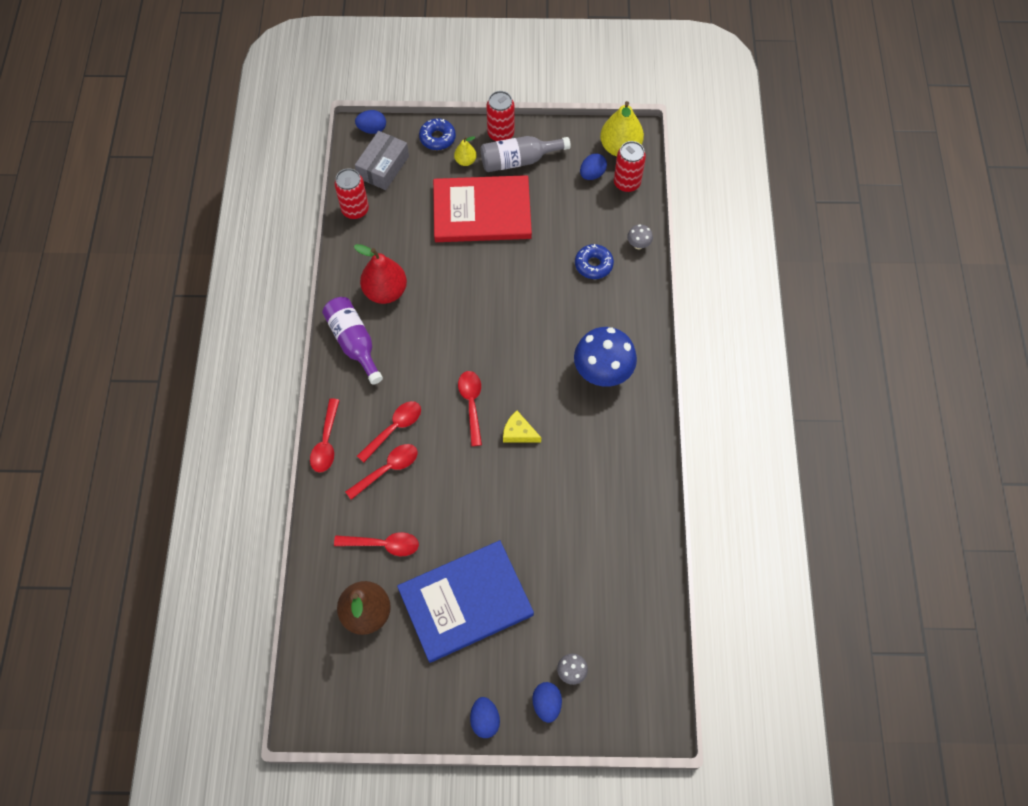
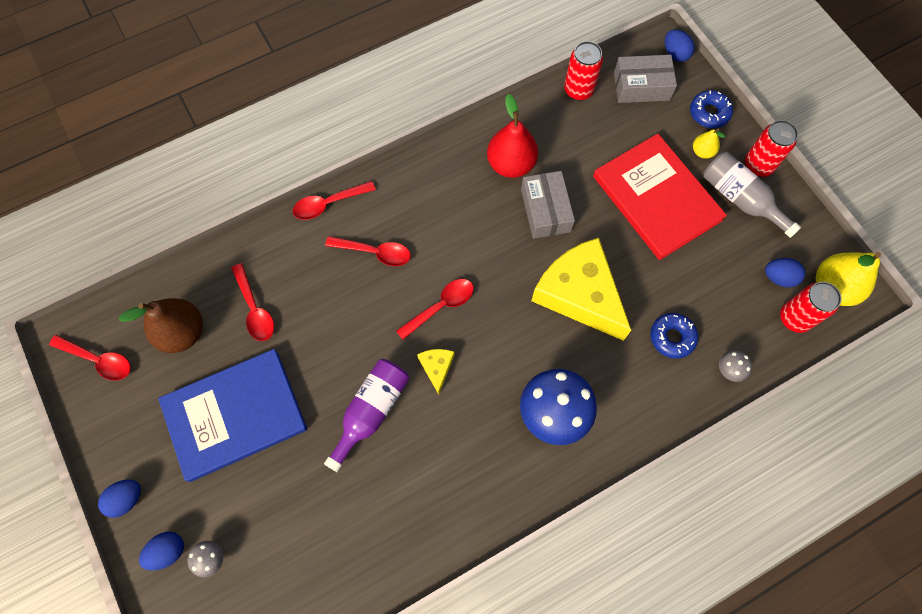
camera: 60 degrees right, 5 degrees up
purple bottle [322,297,383,385] -> purple bottle moved to [324,359,409,472]
red spoon [345,444,418,500] -> red spoon moved to [49,335,131,380]
blue book [397,540,534,663] -> blue book turned 60 degrees counterclockwise [158,349,307,482]
none -> grey box [521,171,575,239]
none -> yellow cheese [531,238,631,341]

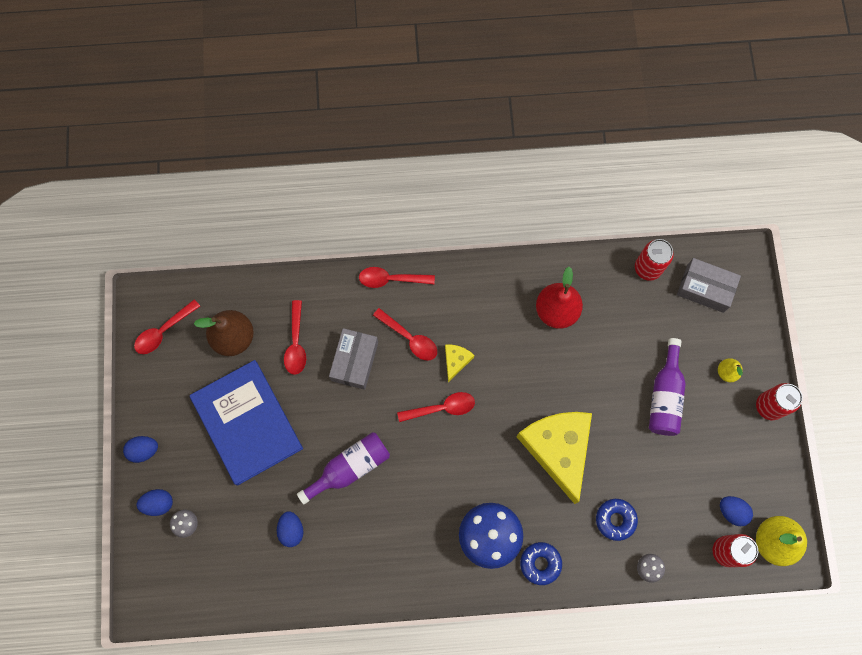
camera: 25 degrees right, 5 degrees up
red spoon [49,335,131,380] -> red spoon turned 90 degrees clockwise [134,299,200,354]
blue book [158,349,307,482] -> blue book turned 60 degrees clockwise [190,360,303,485]
yellow cheese [417,349,454,394] -> yellow cheese moved to [445,345,474,382]
grey box [521,171,575,239] -> grey box moved to [329,328,378,390]
red book [593,134,727,260] -> purple bottle [649,338,686,436]
blue egg [664,30,695,62] -> blue egg moved to [277,511,303,547]
blue donut [690,90,733,128] -> blue donut moved to [520,542,562,585]
grey bottle [703,152,801,238] -> none

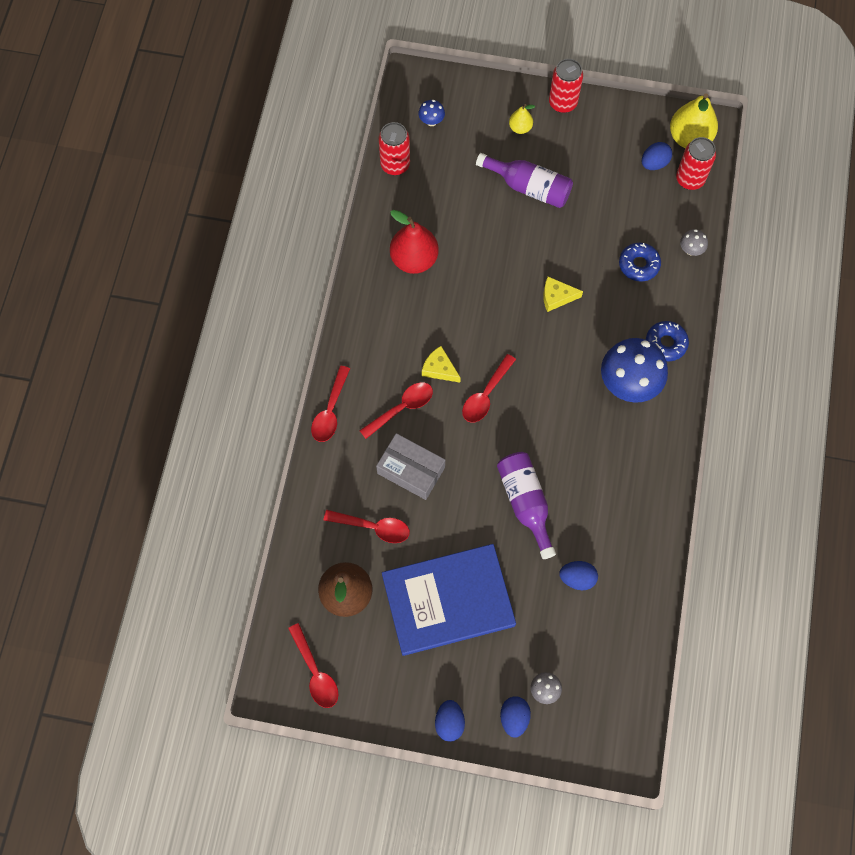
camera: 75 degrees left, 5 degrees down
red spoon [397,392,475,422] -> red spoon turned 150 degrees counterclockwise [462,354,516,423]
yellow cheese [517,412,592,504] -> yellow cheese [543,277,583,312], size x0.42
grey box [677,258,741,313] -> blue mushroom [418,100,445,126]

